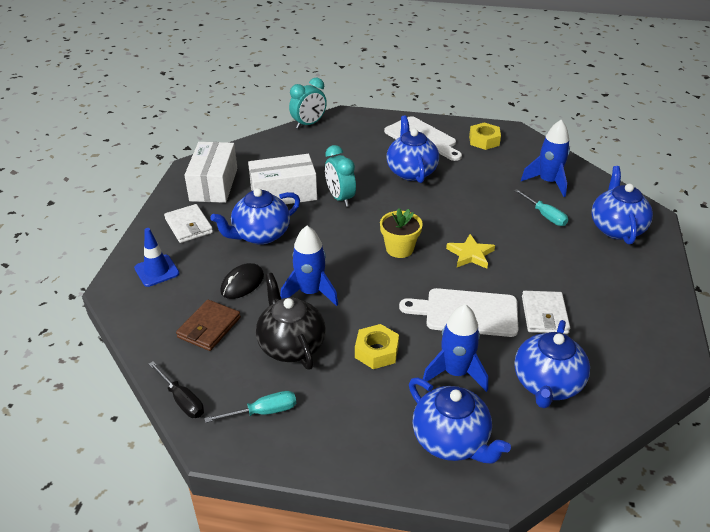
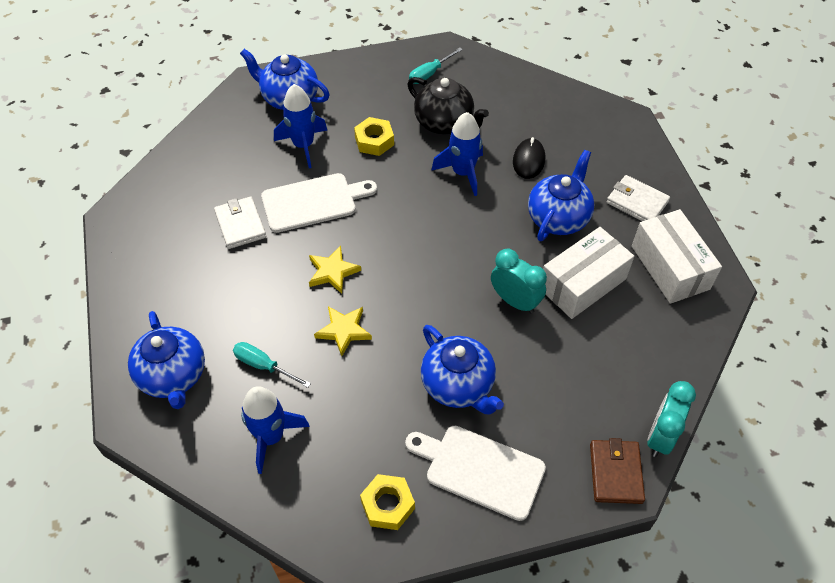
camera: 155 degrees right, 15 degrees up
blue traffic cone [134,228,180,287] -> none
black screwdriver [149,361,204,418] -> none
brown wallet [176,300,241,351] -> brown wallet moved to [590,438,645,504]
yellow flower pot [380,208,423,258] -> none
blue teapot [514,320,590,408] -> none
none -> yellow star [314,306,372,356]

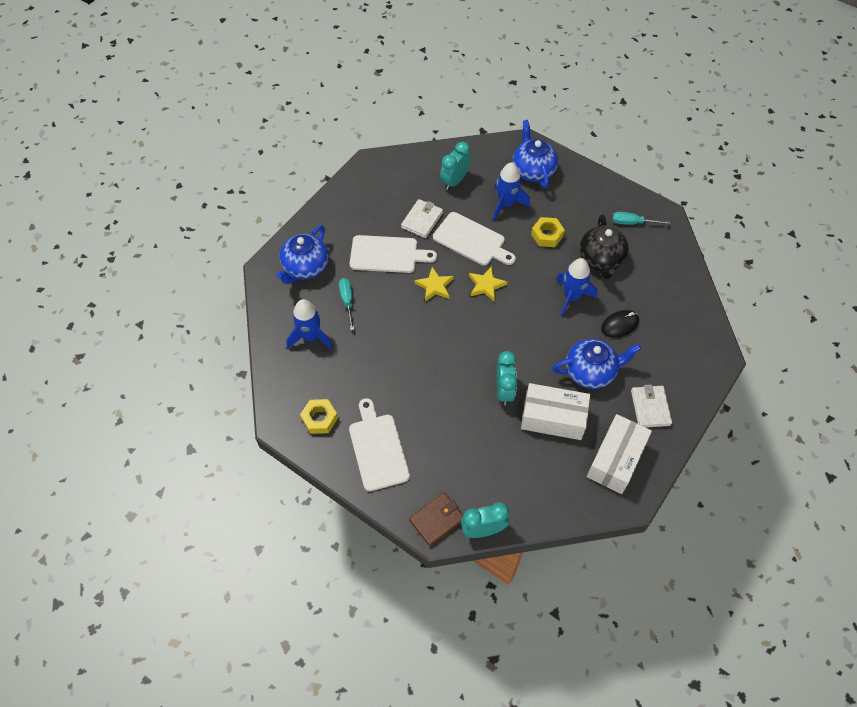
camera: 50 degrees right, 5 degrees up
yellow star [314,306,372,356] -> yellow star moved to [469,266,507,301]
blue teapot [421,325,504,415] -> none
none -> white cutting board [350,235,437,273]
none -> turquoise clock [440,142,471,190]

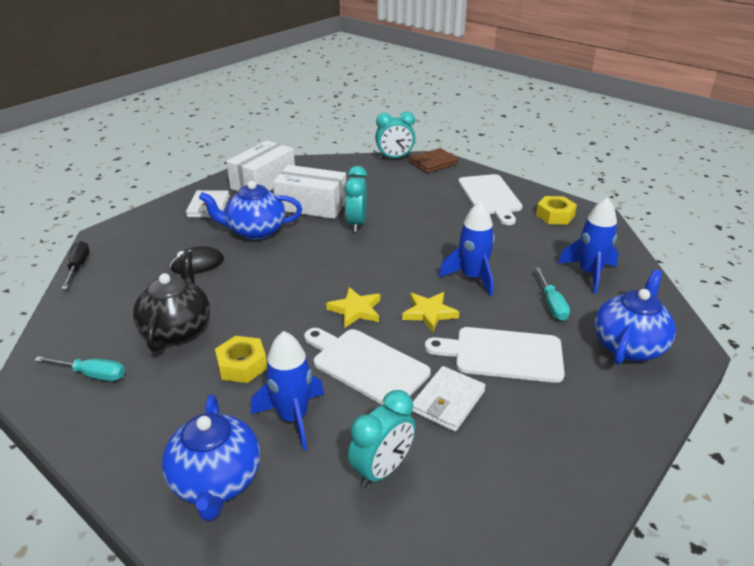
camera: 175 degrees left, 25 degrees down
blue rocket [556,258,598,317] -> blue rocket moved to [439,201,495,296]
none -> black screwdriver [62,241,89,290]

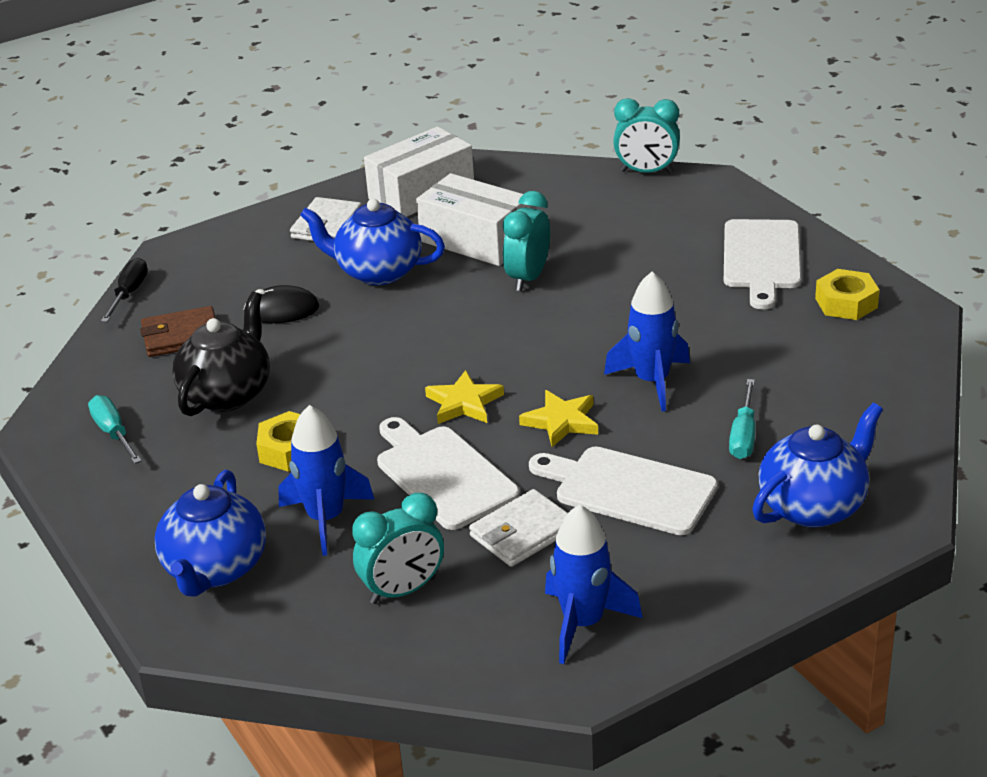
camera: 20 degrees right, 0 degrees up
turquoise screwdriver [34,356,125,381] -> turquoise screwdriver turned 150 degrees counterclockwise [88,395,142,464]
brown wallet [410,148,458,173] -> brown wallet moved to [140,306,216,357]
blue rocket [558,197,618,294] -> blue rocket moved to [545,504,643,664]

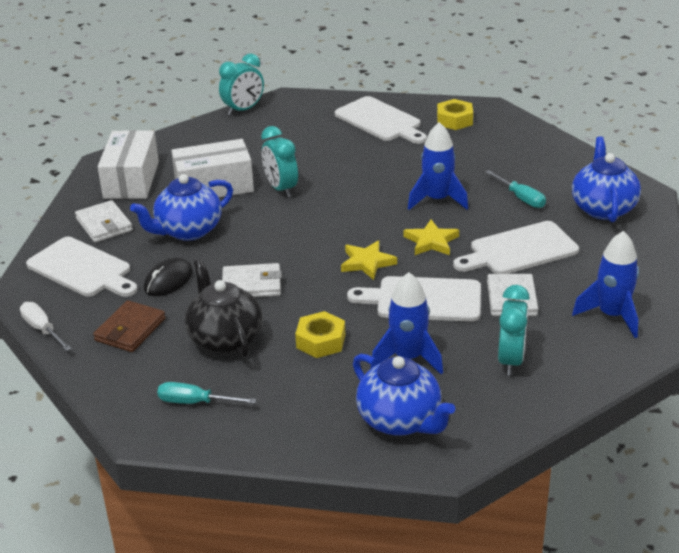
camera: 50 degrees left, 0 degrees up
black screwdriver [101,258,148,322] -> white screwdriver [20,302,72,351]
none -> white cutting board [26,237,138,297]
none -> white wallet [222,263,282,297]

